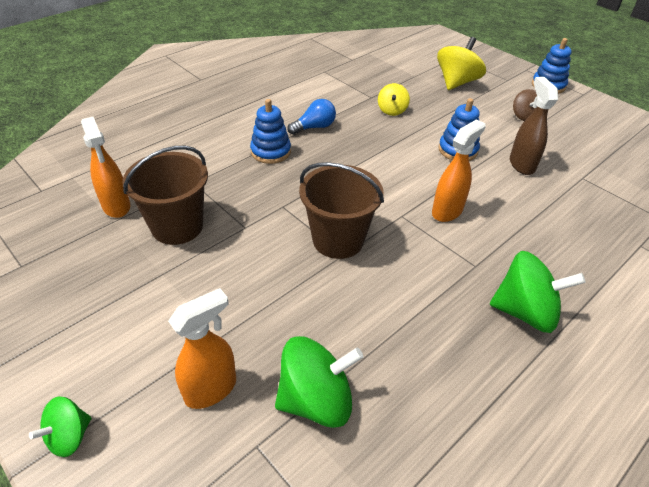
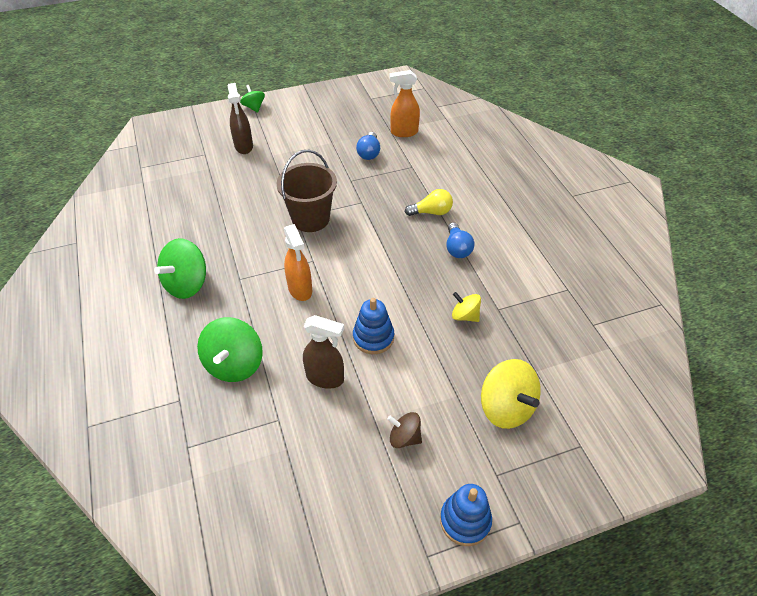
camera: 115 degrees right, 5 degrees up
brown bucket [122,146,208,245] -> blue light bulb [356,132,380,160]
orange spray bottle [168,288,236,409] -> brown spray bottle [227,83,253,154]
blue stacking toy [250,99,291,164] -> yellow light bulb [405,189,453,216]
green spinning top [275,336,364,428] -> green spinning top moved to [197,317,263,382]

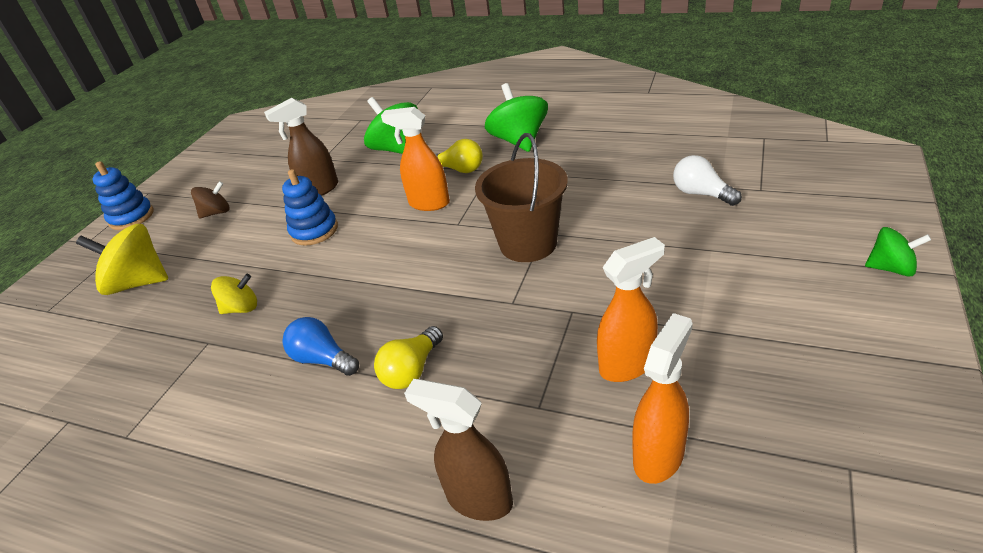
camera: 135 degrees right, 10 degrees down
brown spray bottle [227,83,253,154] -> brown spray bottle moved to [404,379,513,521]
blue light bulb [356,132,380,160] -> orange spray bottle [597,237,665,382]
none -> yellow light bulb [435,139,483,173]
none -> white light bulb [673,155,742,206]

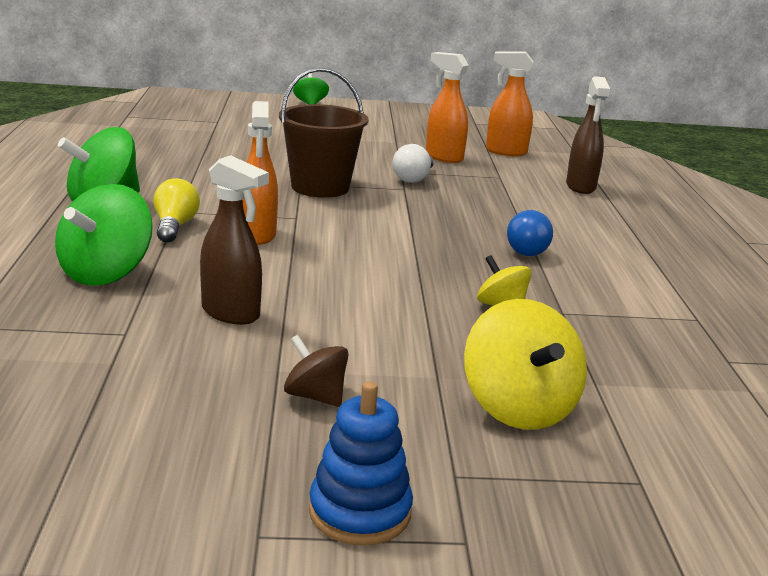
camera: 120 degrees left, 15 degrees down
blue stacking toy [282,169,338,246] -> none
yellow light bulb [374,326,443,389] -> none
white light bulb [673,155,742,206] -> white light bulb moved to [392,144,434,183]

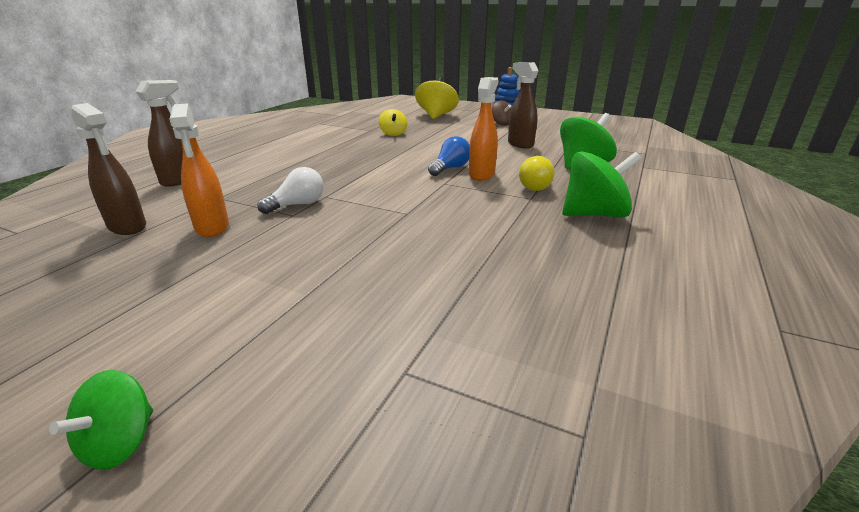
camera: 150 degrees left, 5 degrees up
brown bucket [279,68,368,198] -> none
orange spray bottle [486,51,534,156] -> brown spray bottle [71,103,146,235]
blue light bulb [507,210,553,256] -> blue light bulb moved to [428,136,470,176]

